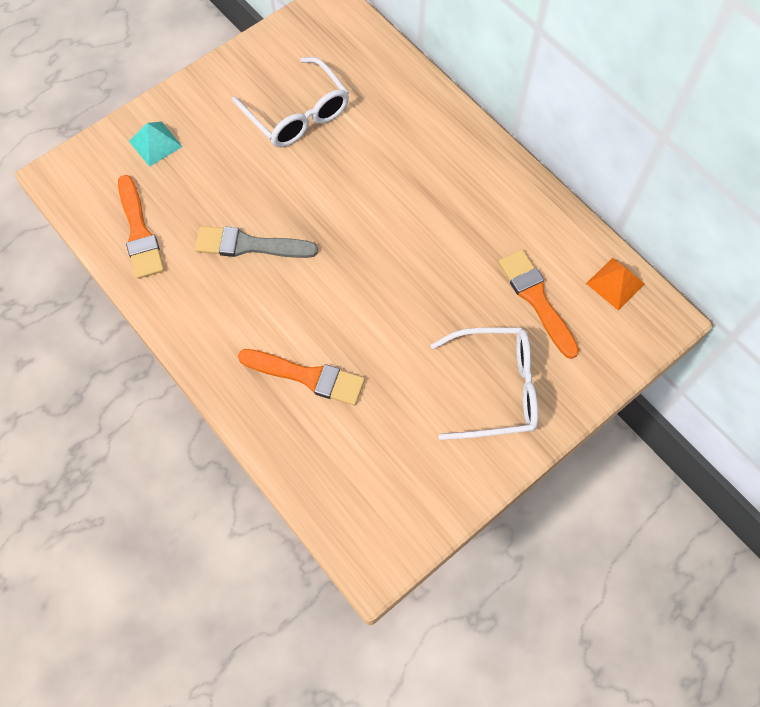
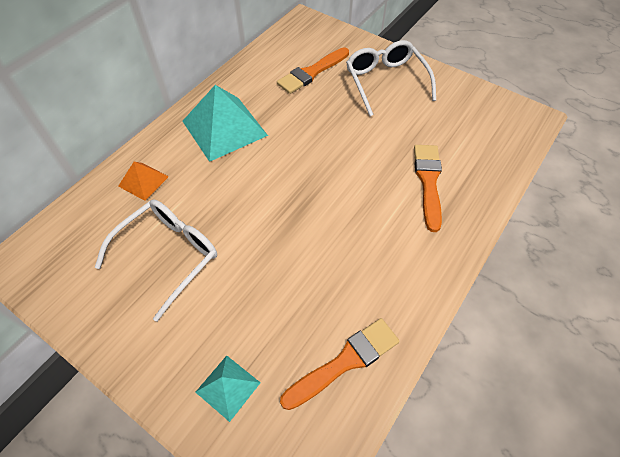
camera: 105 degrees left, 10 degrees down
grey brush [195,226,318,258] -> none
orange pyramid [586,258,645,310] -> orange pyramid moved to [118,162,169,201]
none -> turquoise pyramid [183,85,268,162]

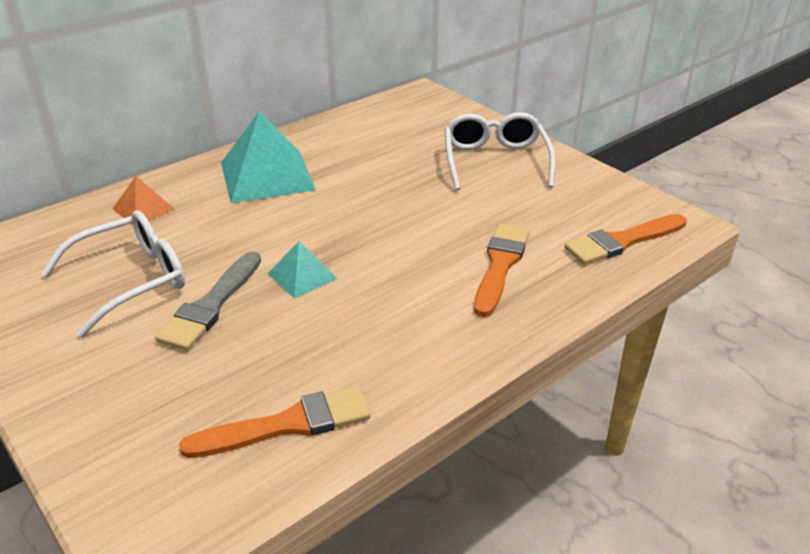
camera: 15 degrees right, 20 degrees down
turquoise pyramid [195,356,261,422] -> turquoise pyramid moved to [268,241,337,298]
orange brush [277,47,349,94] -> orange brush moved to [565,214,687,265]
none -> grey brush [155,251,261,351]

